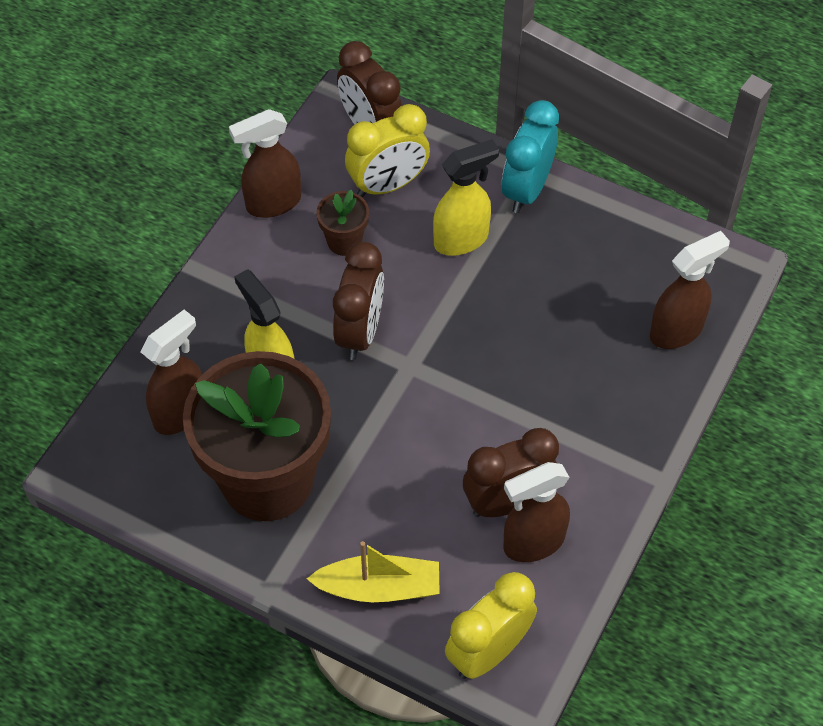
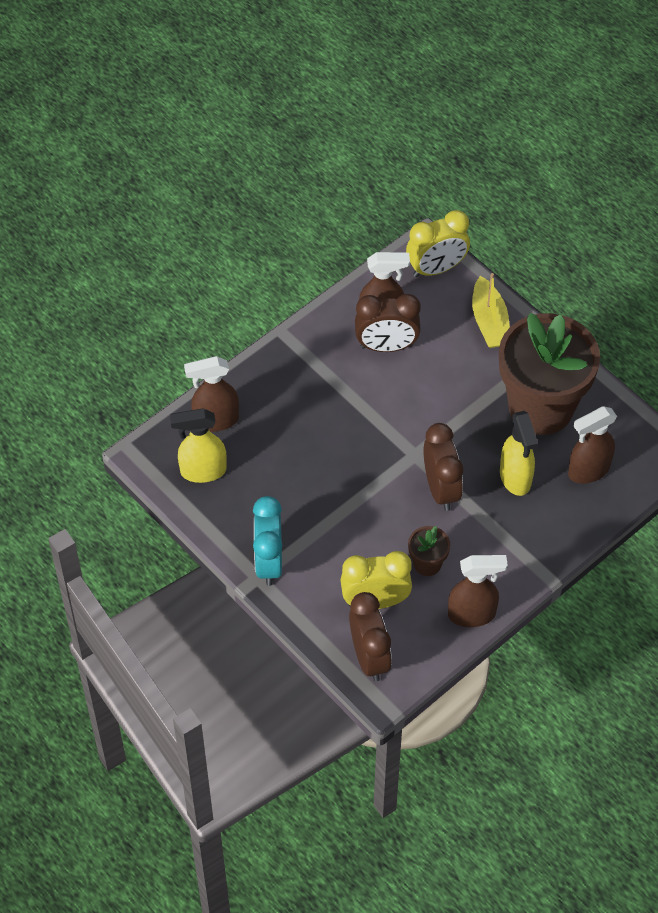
camera: 160 degrees left, 0 degrees up
yellow boat [307,541,440,602] -> yellow boat turned 120 degrees counterclockwise [472,273,510,348]
brown clock [333,242,384,360] -> brown clock turned 135 degrees clockwise [423,423,463,511]
yellow spray bottle [433,139,499,256] -> yellow spray bottle moved to [170,408,226,483]
turquoise clock [502,100,559,213] -> turquoise clock turned 135 degrees clockwise [253,496,282,586]

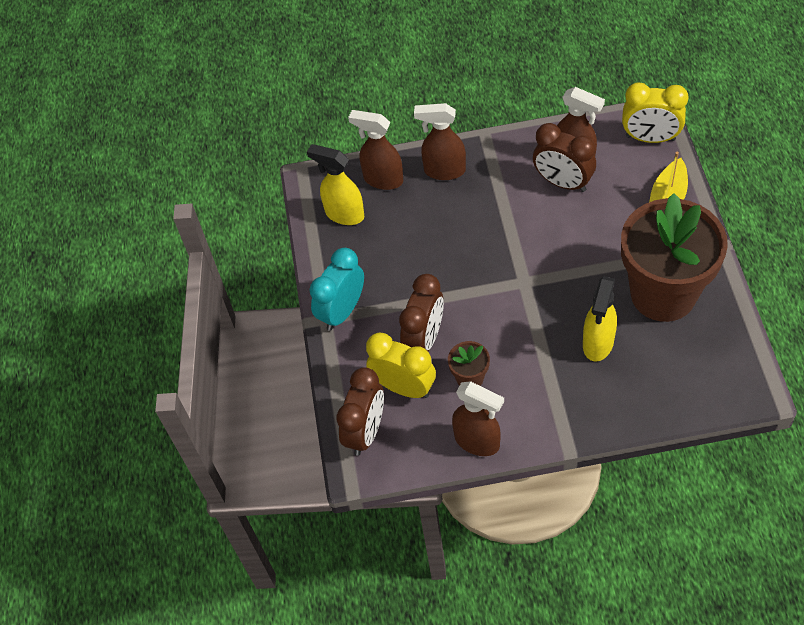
camera: 40 degrees right, 0 degrees up
brown clock [423,423,463,511] -> brown clock moved to [399,274,444,351]
brown spray bottle [568,406,617,484] -> brown spray bottle moved to [414,103,466,180]

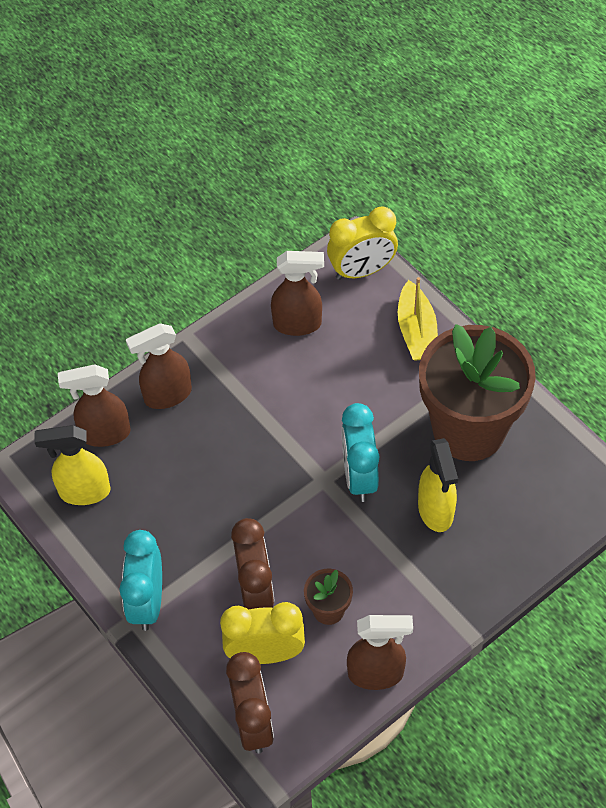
camera: 35 degrees left, 0 degrees up
brown clock [533,123,596,192] -> none
none -> turquoise clock [341,403,379,502]

